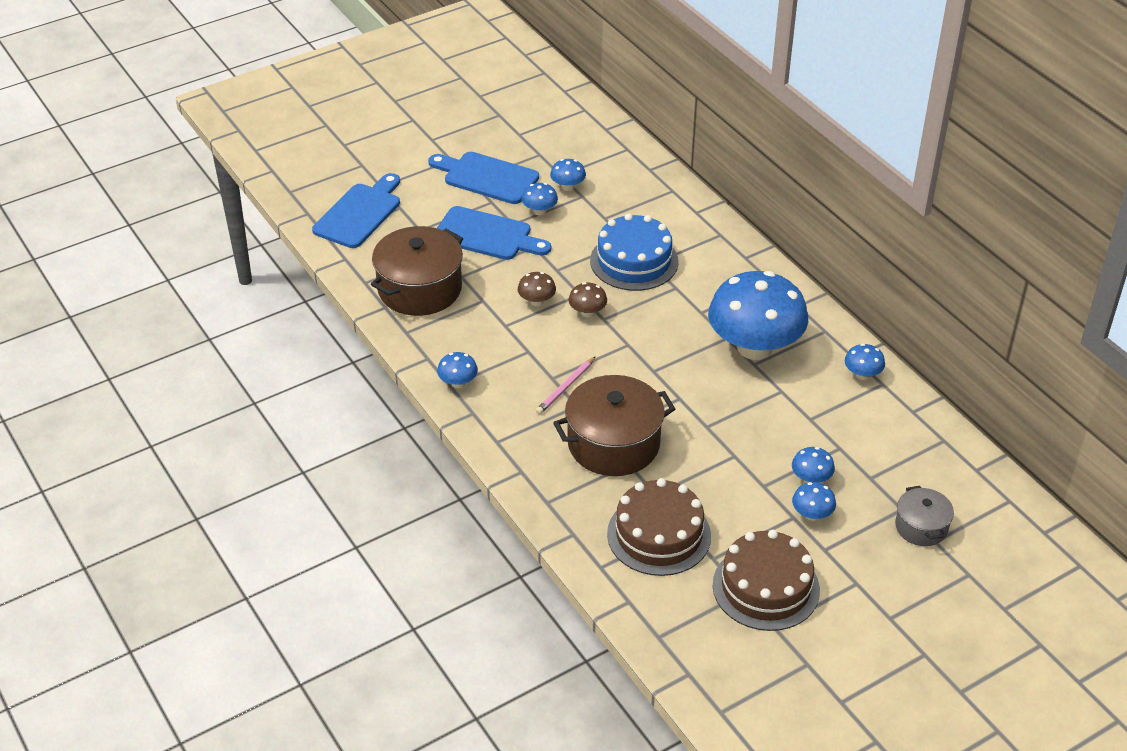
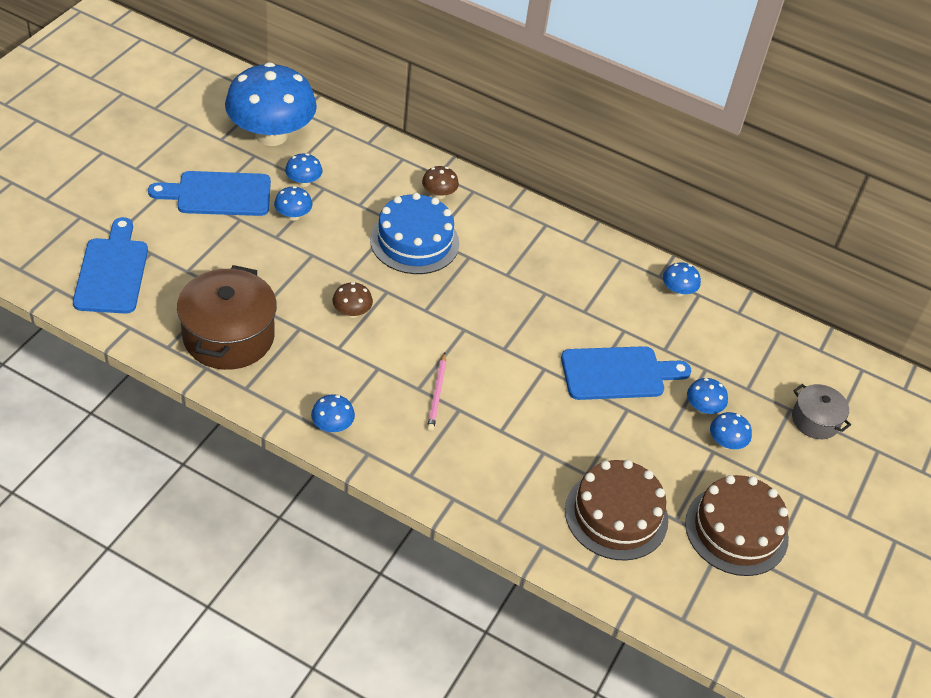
camera: 35 degrees left, 5 degrees up
blue cutting board [437,206,551,260] -> blue cutting board moved to [561,346,691,400]
brown pot [553,375,675,476] -> none
brown mushroom [569,282,607,317] -> brown mushroom moved to [422,166,459,199]
blue mushroom [708,271,808,360] -> blue mushroom moved to [225,62,317,146]

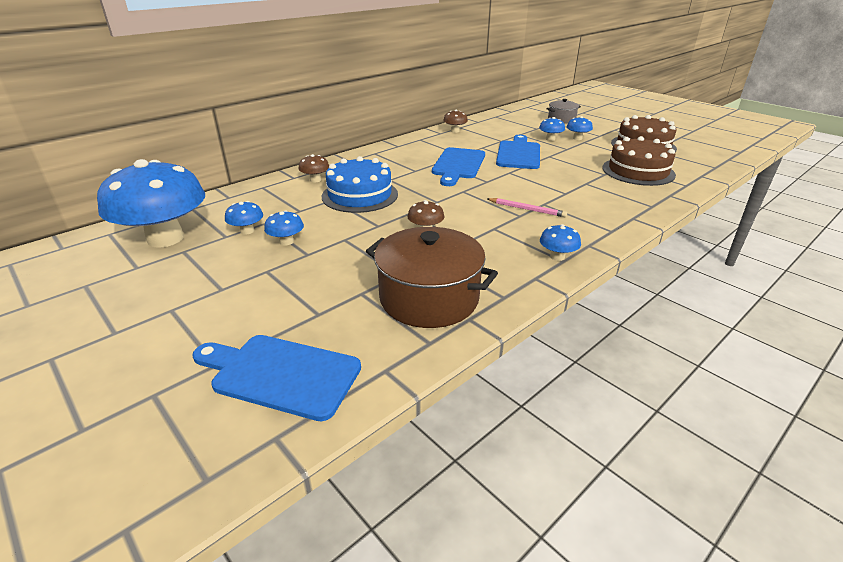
camera: 65 degrees left, 15 degrees down
blue cutting board [148,171,271,216] -> blue cutting board moved to [432,147,485,186]
blue mushroom [663,262,701,297] -> brown mushroom [443,110,468,133]

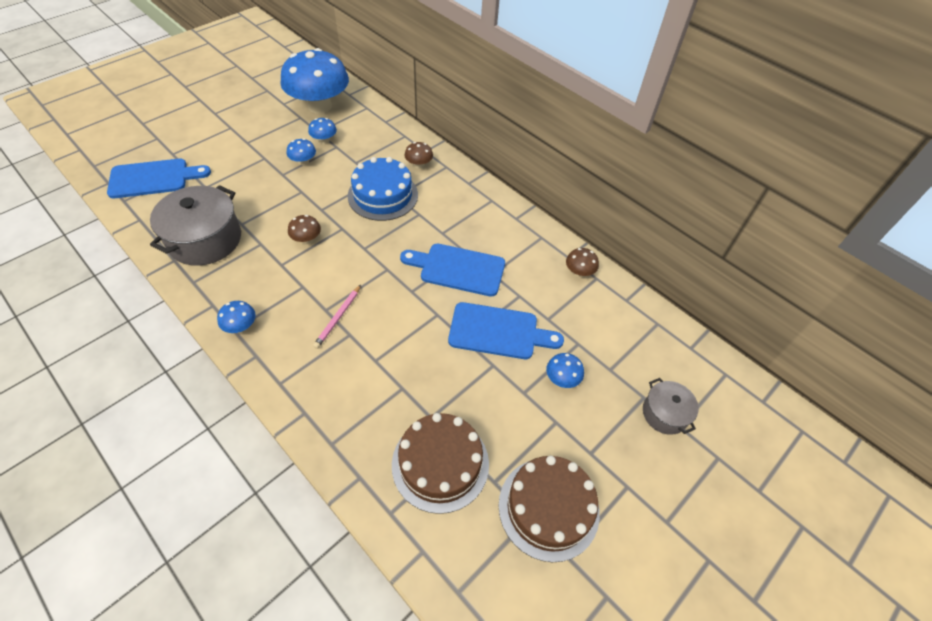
camera: 85 degrees right, 20 degrees up
blue cutting board [192,335,361,421] -> blue cutting board turned 60 degrees clockwise [107,159,211,198]
brown pot [366,227,498,328] -> grey pot [150,185,241,266]
blue mushroom [567,116,593,140] -> none

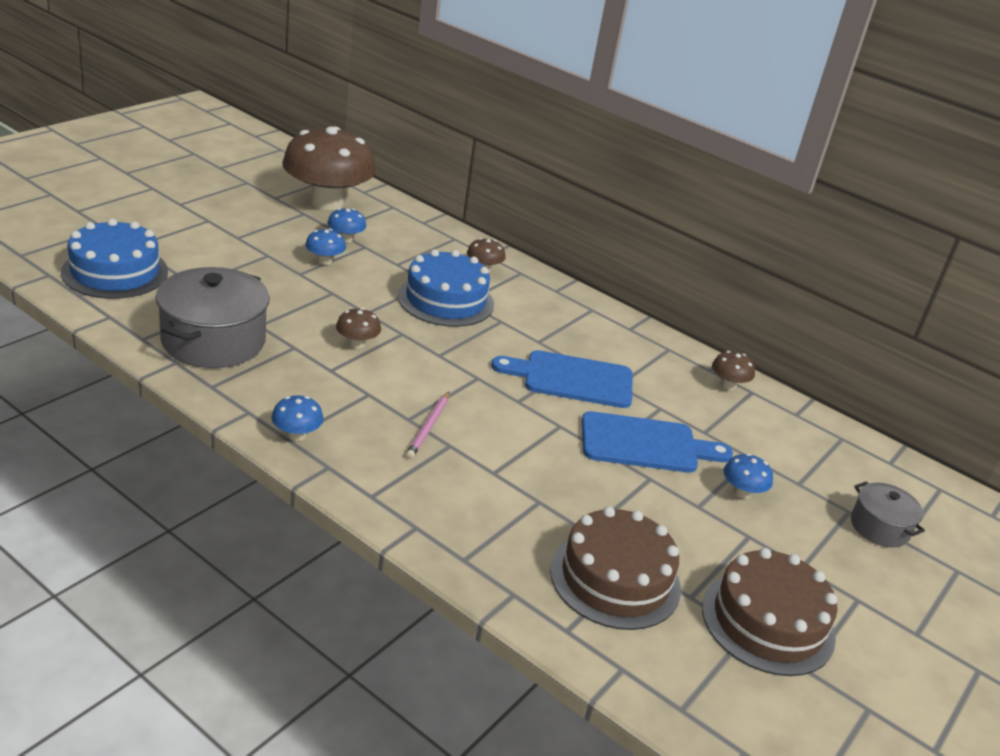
camera: 10 degrees left, 20 degrees down
blue cutting board [107,159,211,198] -> blue cake [61,219,168,299]
blue mushroom [280,48,349,114] -> brown mushroom [282,126,376,210]

